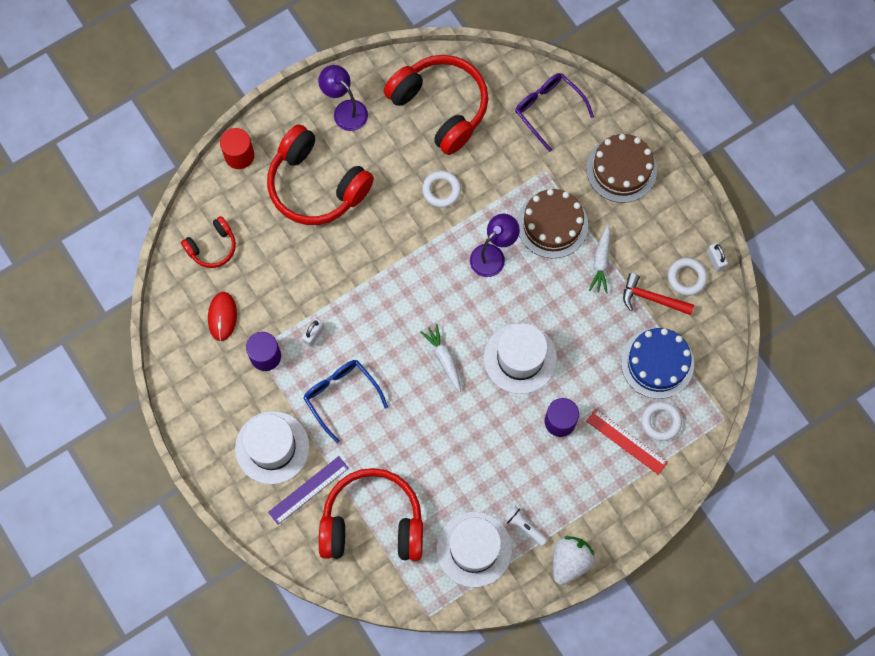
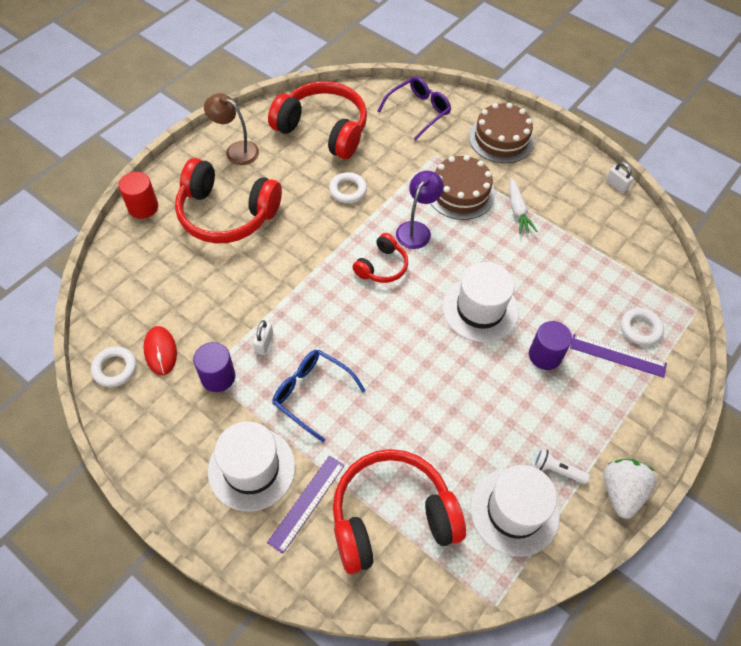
camera: 20 degrees left, 15 degrees down
red headphones [181,216,236,268] -> red headphones moved to [353,233,408,283]
purple lamp [318,65,368,131] -> brown lamp [204,93,259,165]
white carrot [420,324,461,392] -> none
purple glasses [515,73,594,152] -> purple glasses turned 105 degrees clockwise [378,76,451,141]
red ruler [586,409,668,475] -> purple ruler [570,334,667,378]
blue cake [621,328,694,399] -> none
red hammer [623,273,694,315] -> none
white ring [668,258,707,296] -> white ring moved to [91,347,136,387]

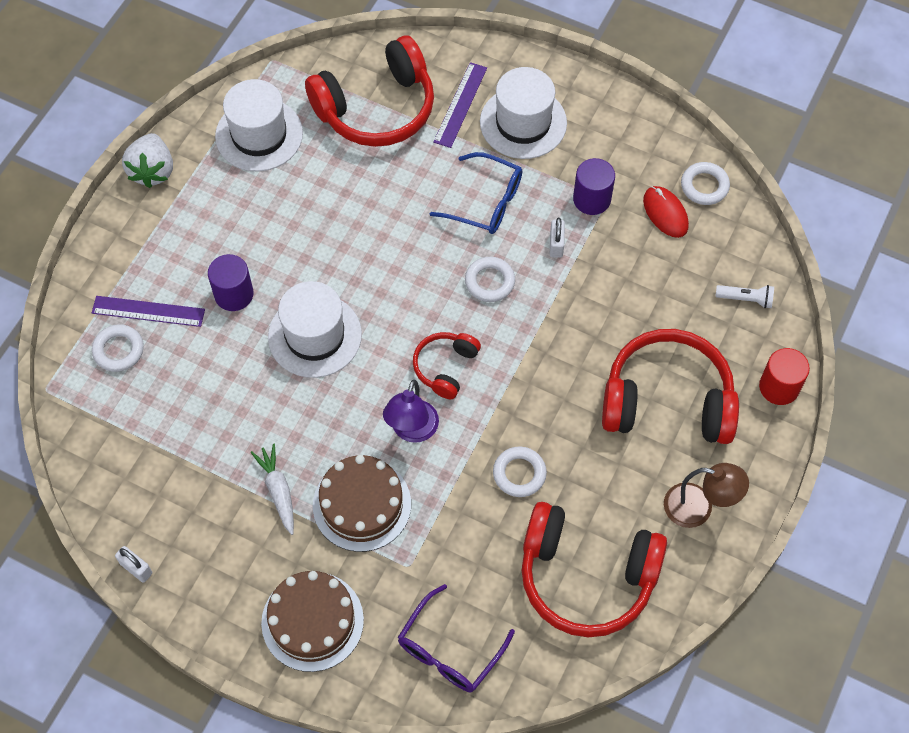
camera: 170 degrees right, 5 degrees up
white flashlight [534,448,590,484] -> white flashlight moved to [715,285,774,308]
none -> white ring [465,257,515,302]

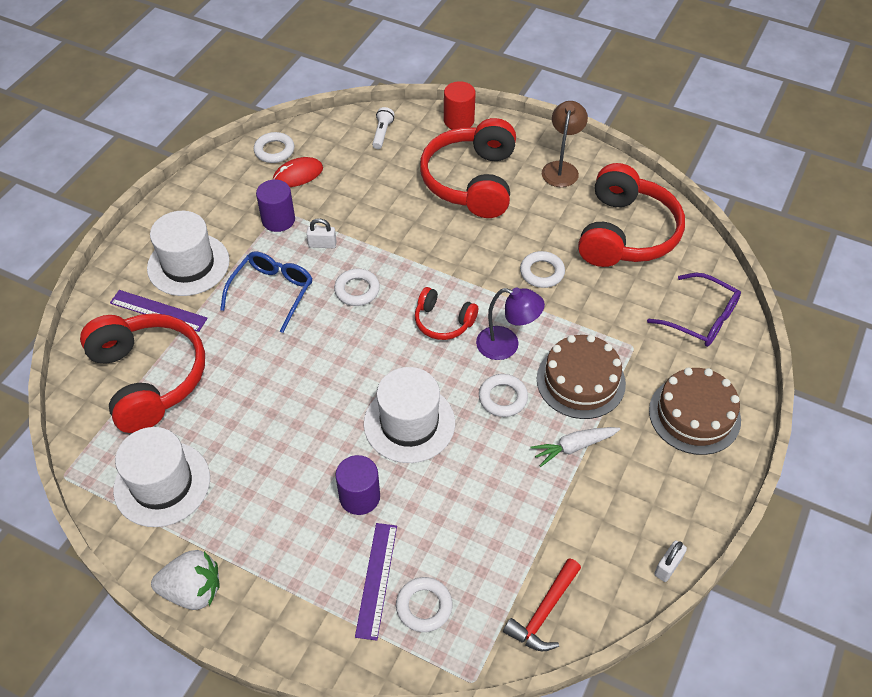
camera: 90 degrees left, 10 degrees down
none -> white ring [479,374,528,417]
none -> red hammer [503,558,581,651]

